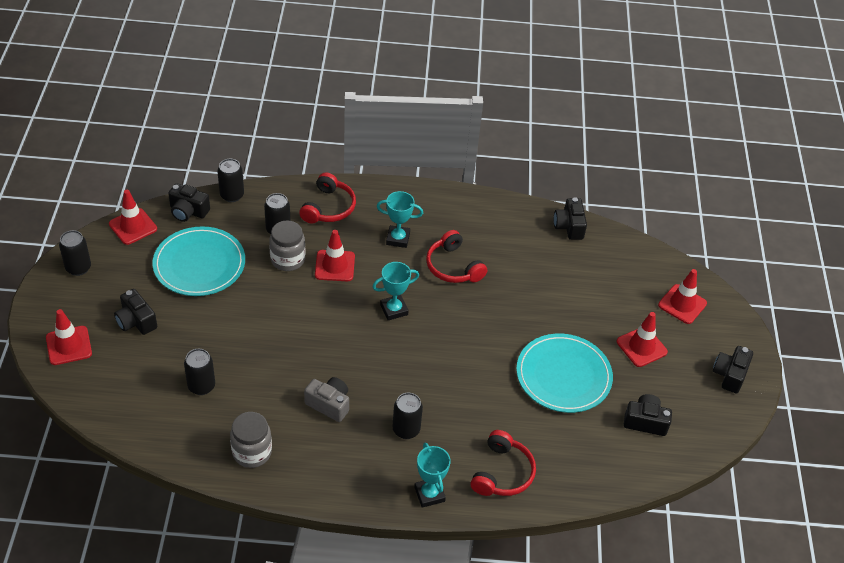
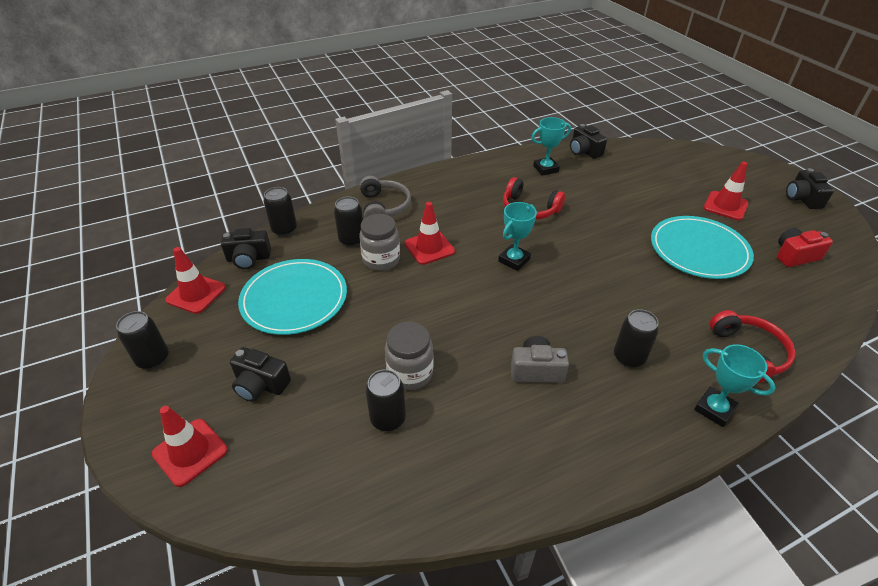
camera: 25 degrees left, 5 degrees down
grey jar [230,412,272,468] -> grey jar moved to [385,322,434,390]
red headphones [299,172,356,223] -> grey headphones [360,176,411,218]
turquoise trophy [377,191,423,248] -> turquoise trophy moved to [531,117,571,176]
black camera [624,394,672,436] -> red camera [777,228,833,267]
red traffic cone [658,269,707,324] -> none

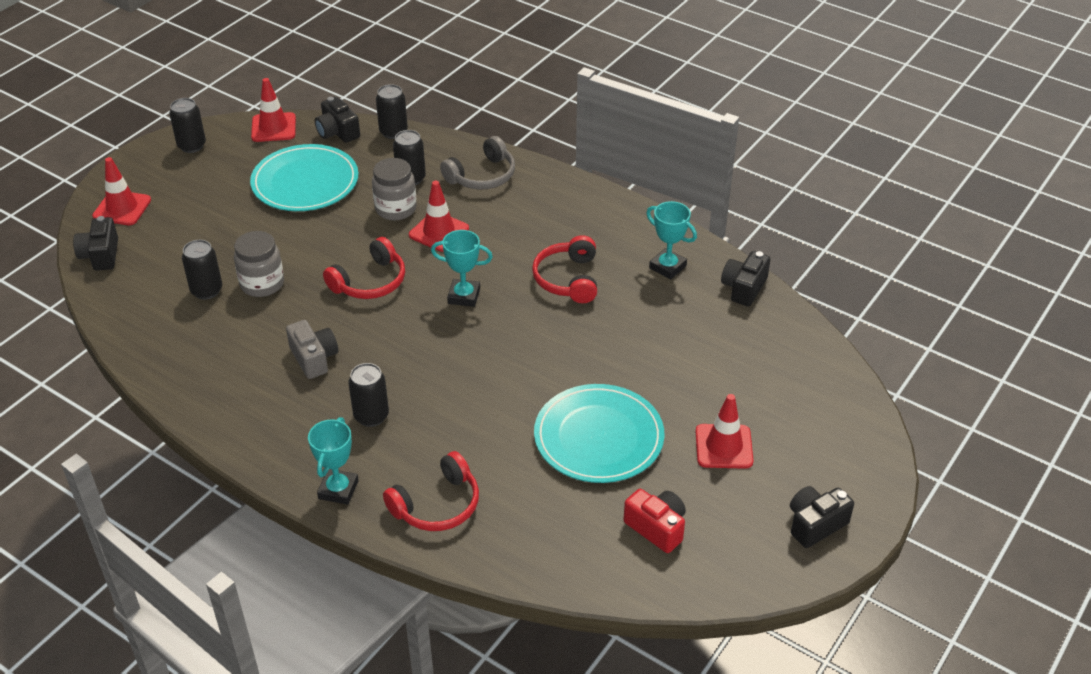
camera: 60 degrees right, 0 degrees up
black camera [230,347,291,402] -> black camera moved to [73,216,118,271]
none -> red headphones [323,237,405,299]

